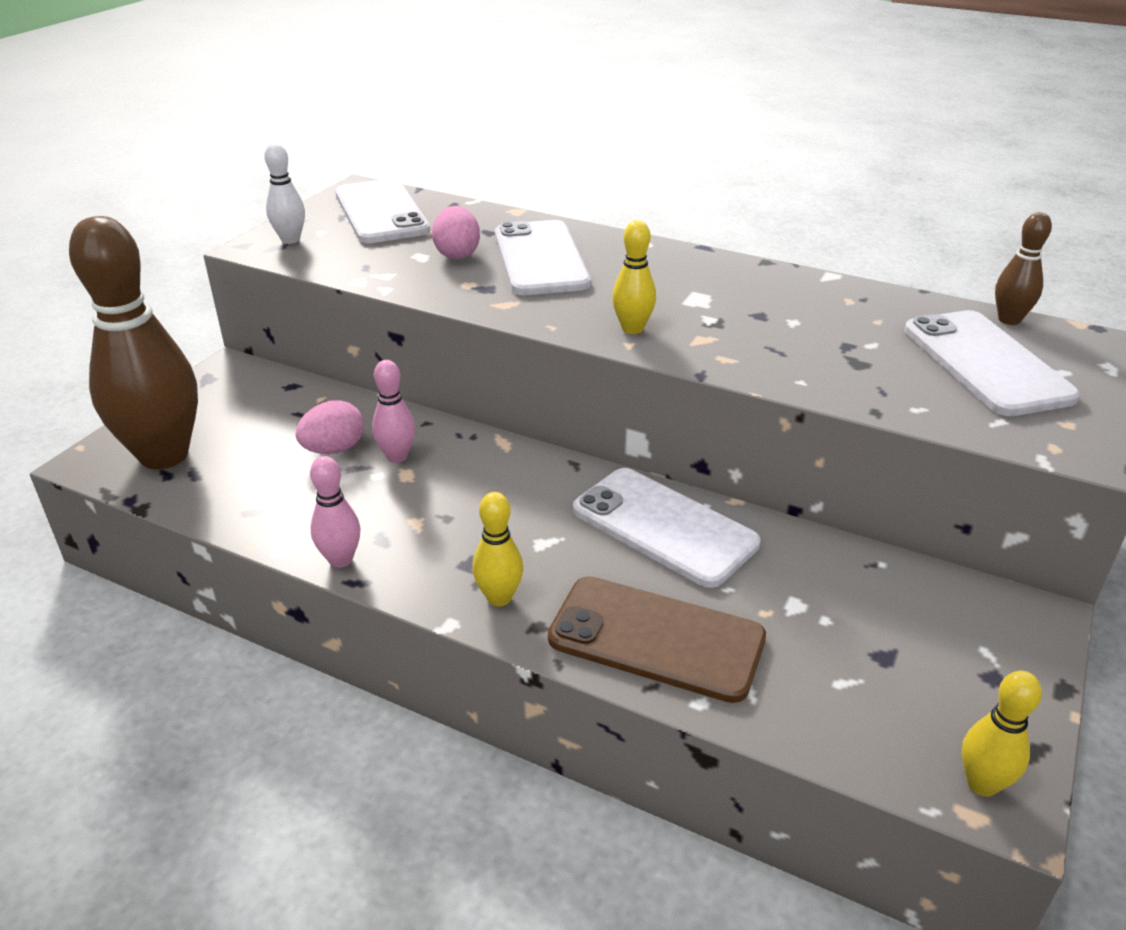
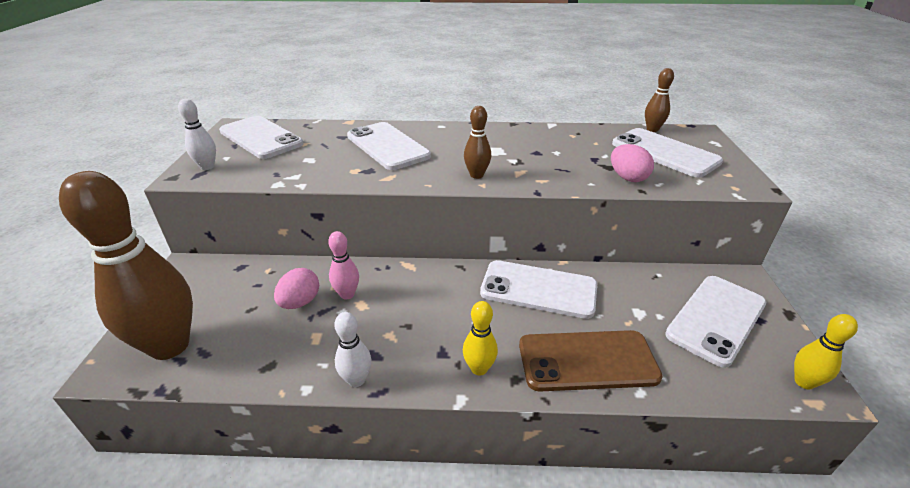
camera: 25 degrees left, 0 degrees up
pink bowling pin [310,456,361,568] -> white bowling pin [334,312,371,387]
pink egg [432,206,480,259] -> pink egg moved to [611,144,654,182]
yellow bowling pin [612,220,656,334] -> brown bowling pin [464,106,491,179]
none -> white phone [665,276,766,368]

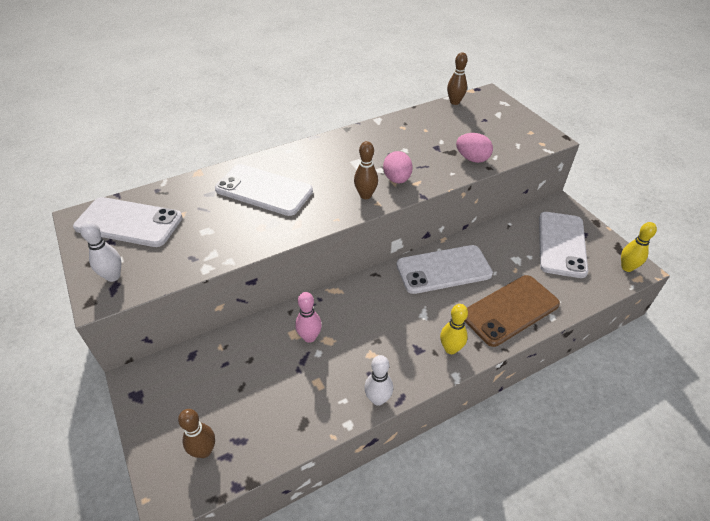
camera: 30 degrees left, 10 degrees up
brown bowling pin [59,171,193,360] -> brown bowling pin [178,409,215,458], size x0.44
pink egg [274,268,319,309] -> pink egg moved to [383,151,413,183]
white phone [612,128,723,177] -> none

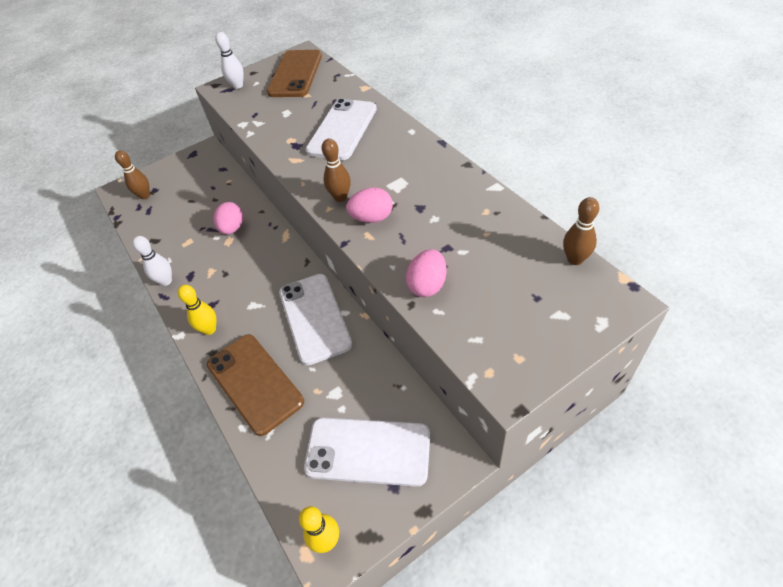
camera: 90 degrees right, 5 degrees up
white phone [73,197,182,247] -> brown phone [267,50,322,97]
pink bowling pin [295,292,322,343] -> pink egg [213,202,243,234]

